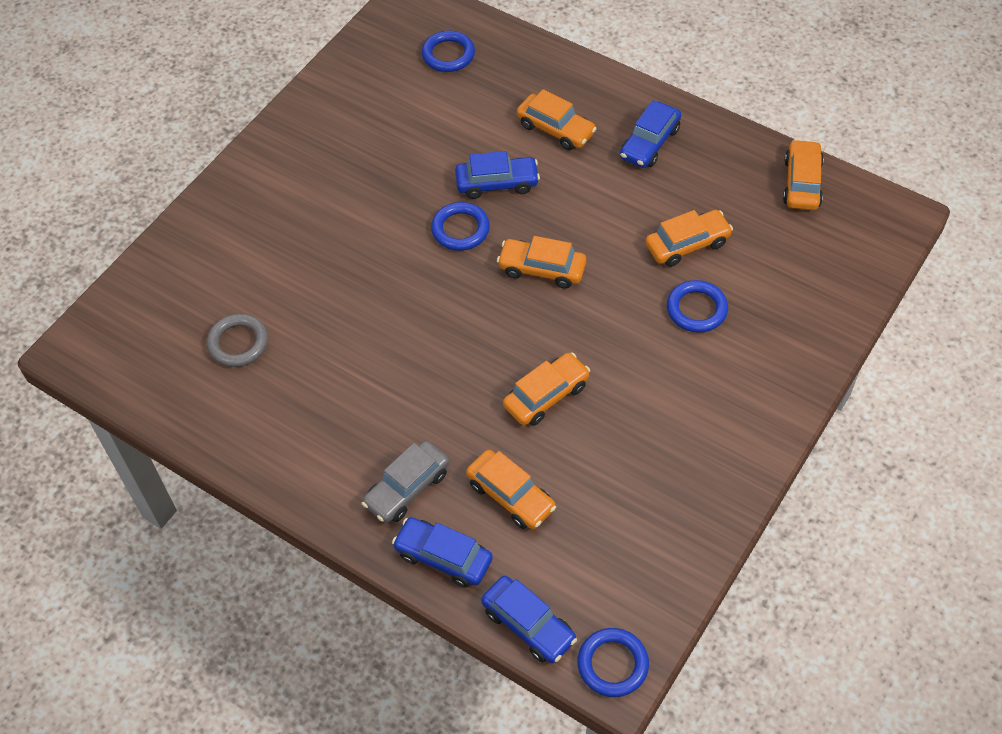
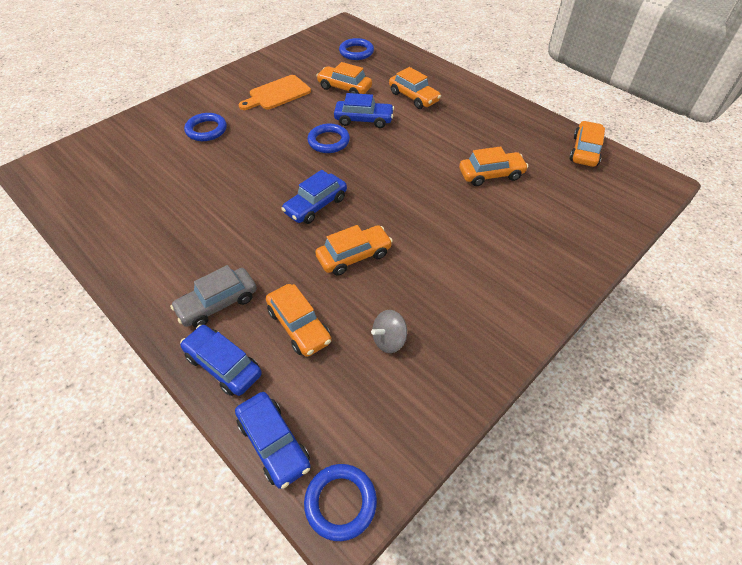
camera: 10 degrees right, 5 degrees down
grey ring [207,314,268,367] -> none
orange car [497,236,586,289] -> orange car moved to [316,62,372,94]
blue car [620,100,681,168] -> blue car moved to [281,170,347,224]
blue ring [667,280,728,333] -> blue ring moved to [184,113,227,141]
none -> orange cutting board [239,75,311,110]
none -> grey spinning top [371,310,407,353]

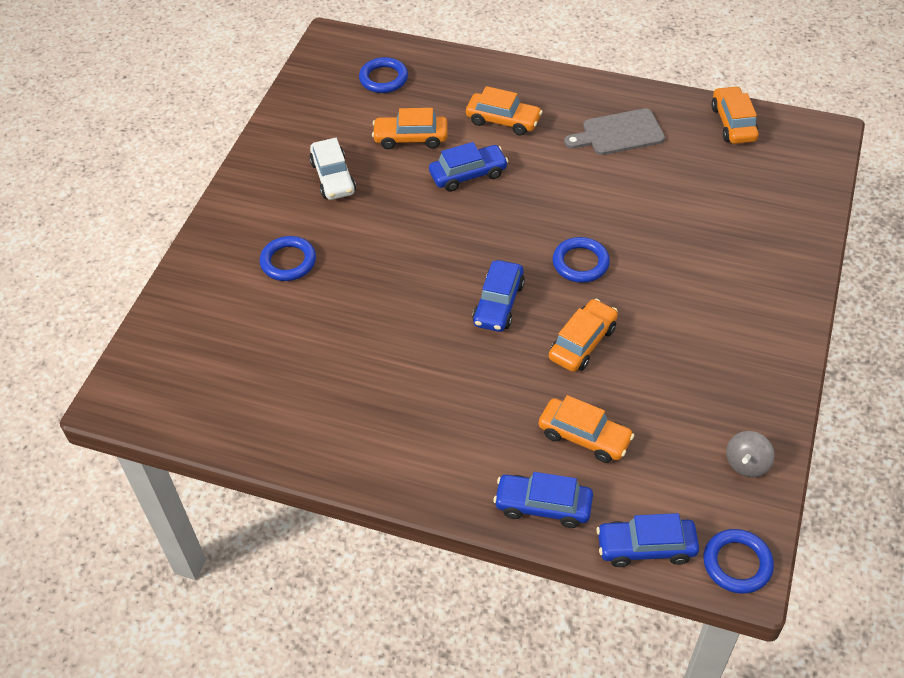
camera: 25 degrees left, 0 degrees up
grey car [170,265,257,328] -> none
blue car [235,392,311,489] -> blue car turned 150 degrees clockwise [596,513,699,567]
orange cutting board [239,75,311,110] -> white car [309,138,356,200]
blue ring [307,124,350,153] -> blue ring moved to [553,237,610,283]
grey spinning top [371,310,407,353] -> grey spinning top moved to [726,431,775,477]
orange car [459,146,528,186] -> none
none -> grey cutting board [564,108,665,155]

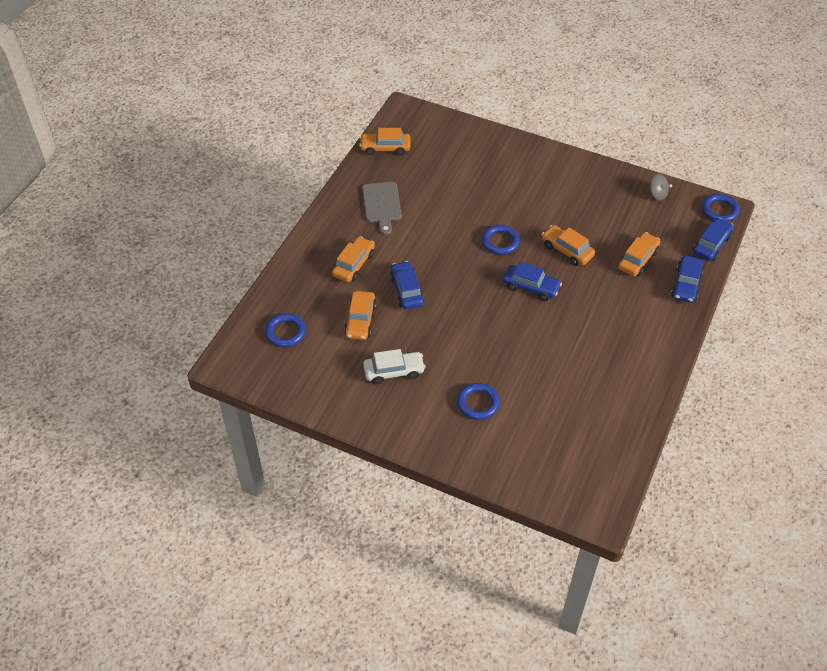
camera: 85 degrees left, 0 degrees up
blue car [596,513,699,567] -> blue car turned 150 degrees counterclockwise [693,218,734,261]

